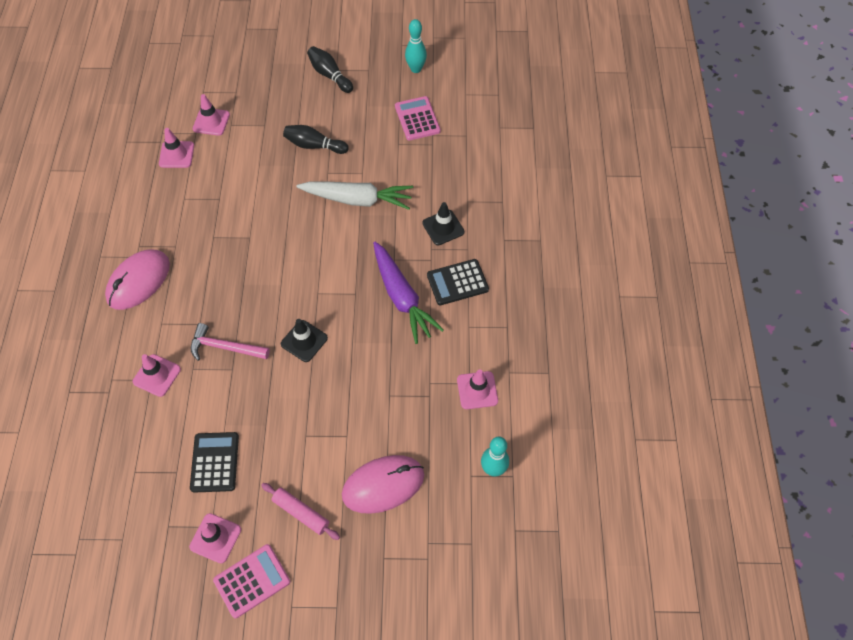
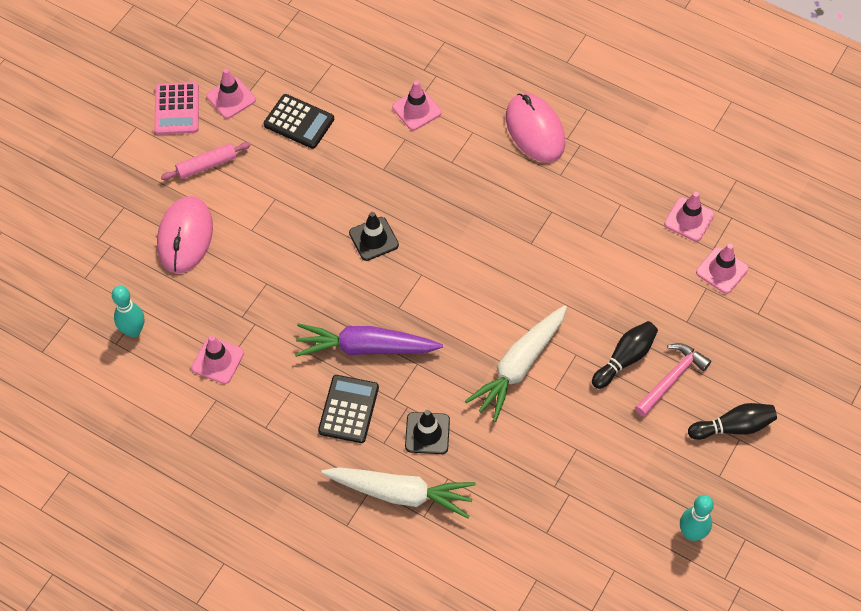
camera: 120 degrees right, 0 degrees up
pink hammer [191,323,270,361] -> pink hammer moved to [635,343,711,417]
pink calculator [395,96,441,140] -> none
none -> white carrot [321,467,476,518]

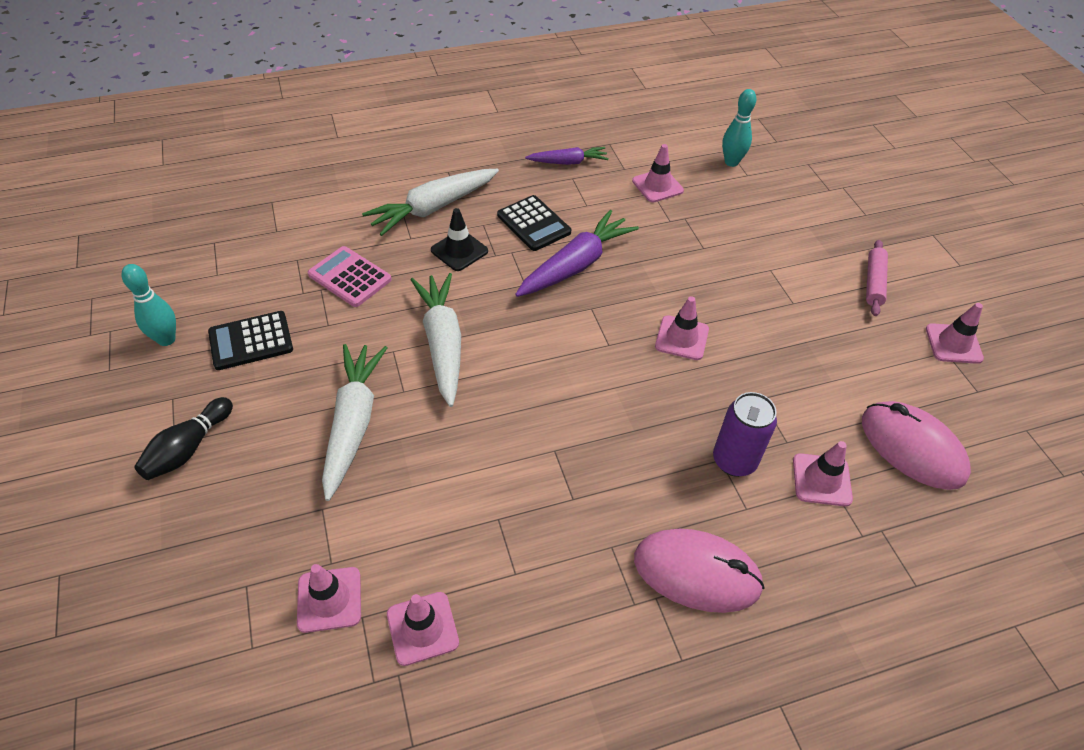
camera: 130 degrees right, 10 degrees down
pink calculator [154,82,199,135] -> pink calculator moved to [308,246,392,307]
pink mouse [157,196,213,273] -> pink mouse moved to [862,401,971,490]
black calculator [264,94,334,149] -> black calculator moved to [208,311,293,370]
black traffic cone [349,212,399,261] -> pink traffic cone [655,296,709,360]
black bowling pin [592,321,658,389] -> white carrot [322,344,387,501]
pink hammer [635,343,711,417] -> none
none -> purple carrot [525,147,609,165]
none -> purple can [713,392,777,477]

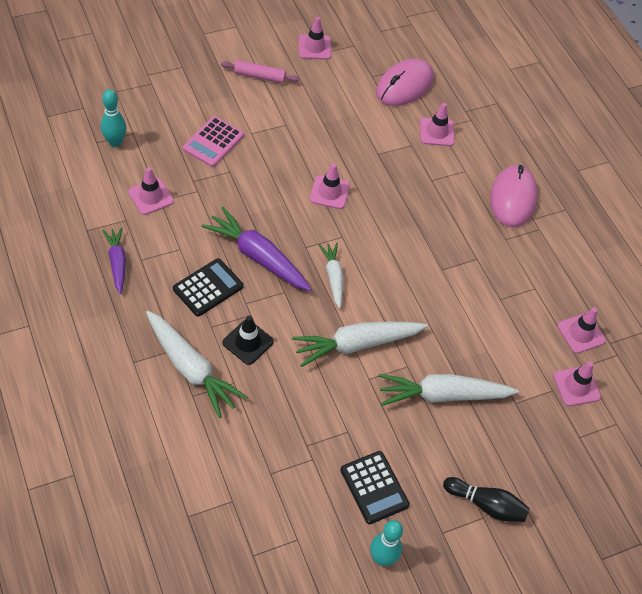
camera: 100 degrees left, 5 degrees up
pink calculator [308,246,392,307] -> pink calculator moved to [183,116,244,167]
purple can [713,392,777,477] -> none
none -> white carrot [319,243,343,309]

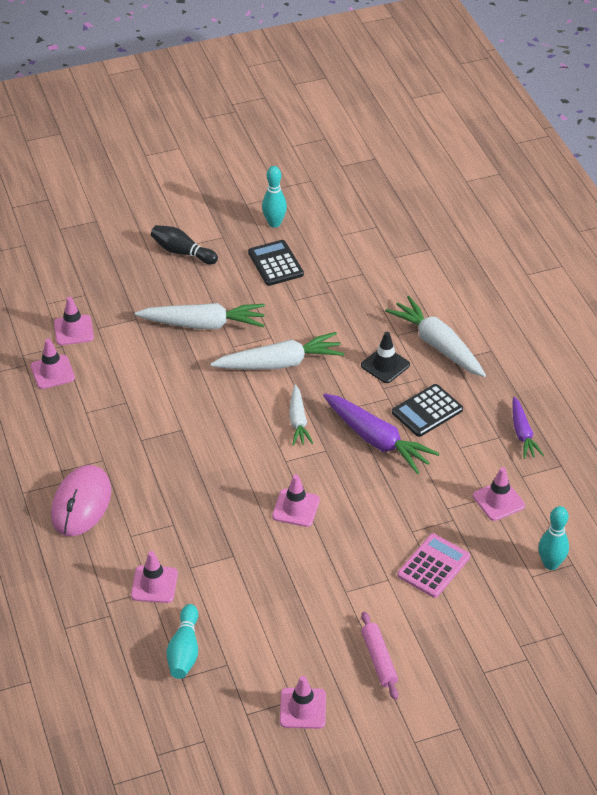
camera: 170 degrees left, 10 degrees down
pink rolling pin [221,60,300,83] -> pink rolling pin turned 60 degrees clockwise [361,612,398,700]
pink mouse [376,59,434,106] -> turquoise bowling pin [167,604,198,679]

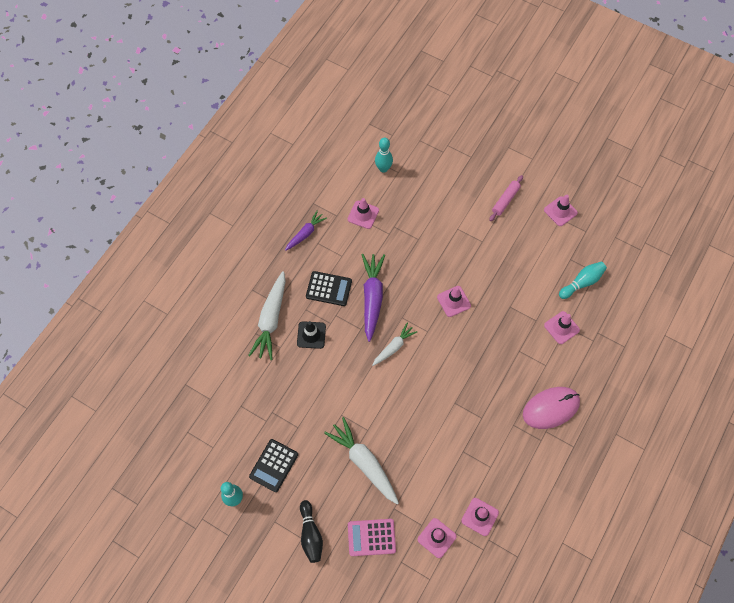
camera: 130 degrees left, 20 degrees up
white carrot [210,332,344,370] -> none
pink calculator [397,533,470,598] -> pink calculator moved to [348,519,396,556]

